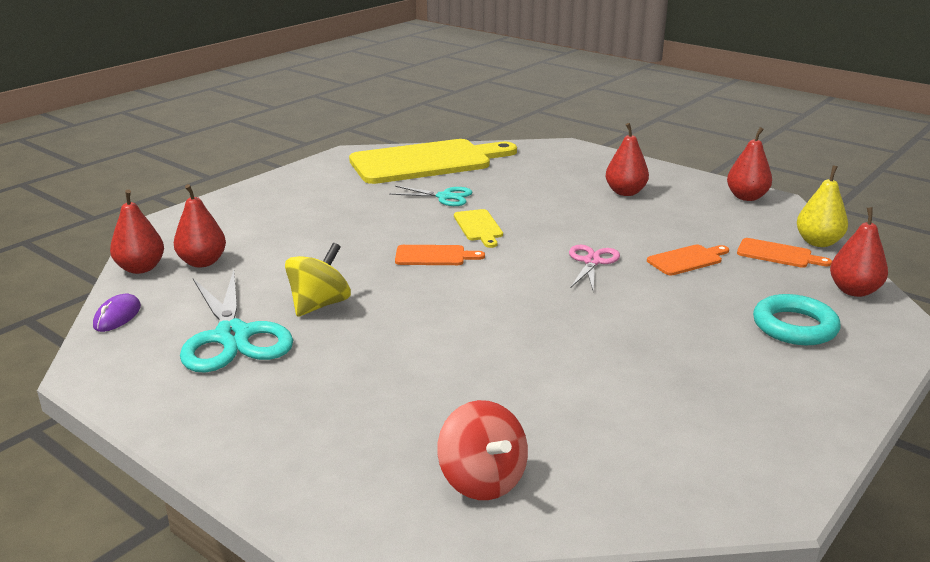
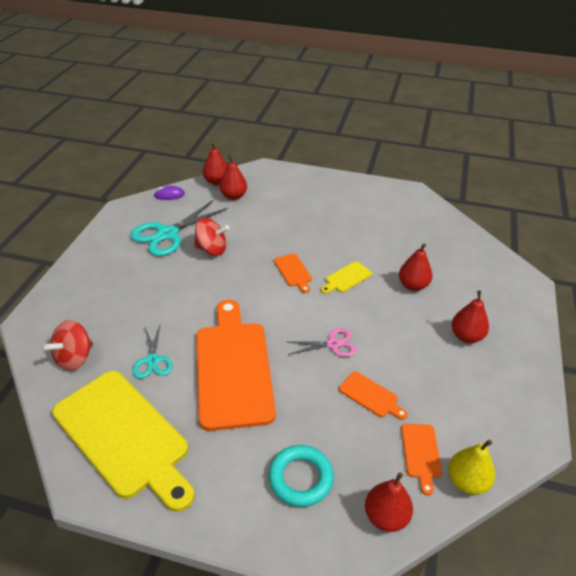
camera: 65 degrees right, 15 degrees up
yellow spinning top [285,243,351,317] -> red spinning top [194,218,229,256]
yellow cutting board [349,139,517,184] -> yellow cutting board moved to [52,371,195,512]
turquoise scissors [389,186,472,206] -> turquoise scissors moved to [133,325,173,379]
red pear [727,127,772,201] -> red pear moved to [399,243,432,291]
none -> orange cutting board [196,300,276,431]

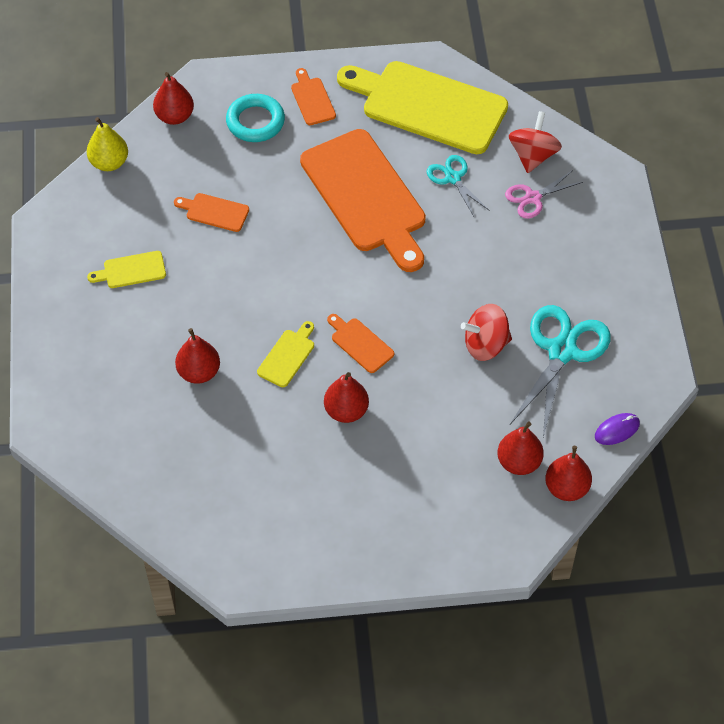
camera: 160 degrees right, 15 degrees up
pink scissors [288,328,356,357] -> pink scissors moved to [505,170,583,219]
orange cutting board [401,424,442,496] -> orange cutting board moved to [291,68,336,125]
red pear [452,290,489,343] -> red pear moved to [324,372,369,423]
none -> yellow cutting board [87,251,166,288]

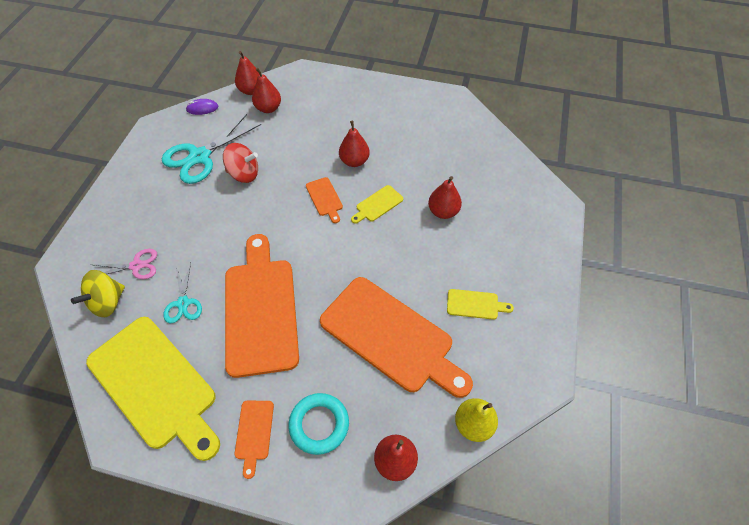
camera: 160 degrees left, 0 degrees up
orange cutting board [174,193,249,232] -> orange cutting board [320,277,473,398], size x2.39
red spinning top [509,111,562,173] -> yellow spinning top [71,270,125,317]

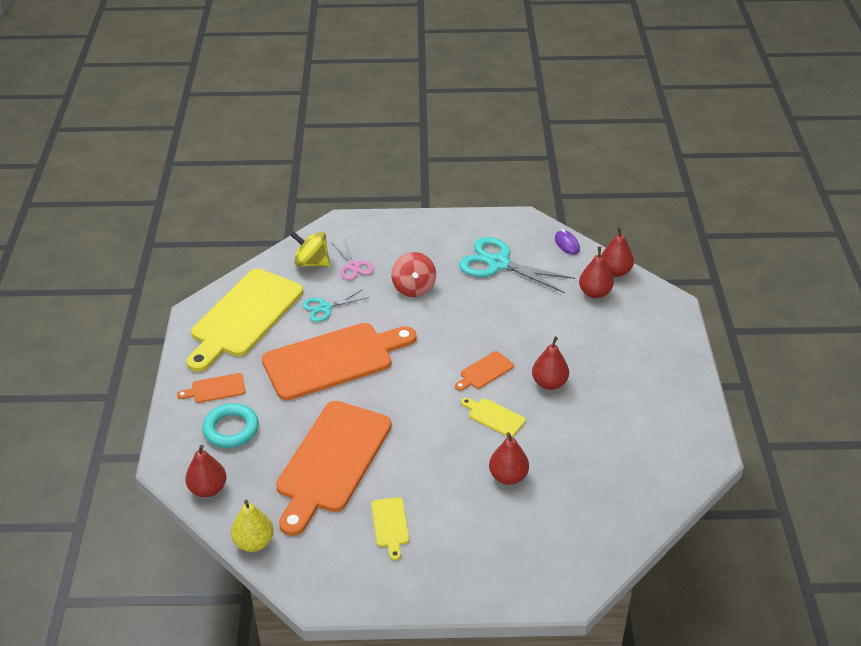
camera: 75 degrees right, 15 degrees down
red spinning top [223,143,258,183] -> red spinning top moved to [391,252,436,297]

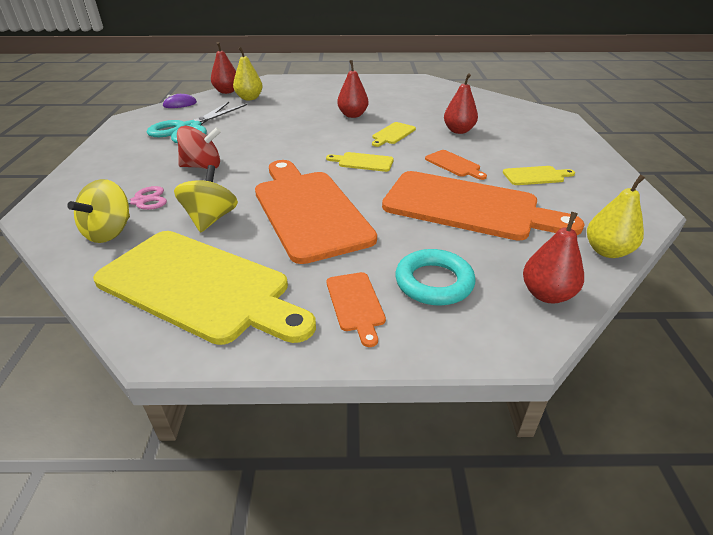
camera: 90 degrees left, 5 degrees down
turquoise scissors [302,289,369,322] -> yellow spinning top [174,165,238,232]
orange cutting board [455,351,514,391] -> orange cutting board moved to [425,150,487,180]
red pear [579,247,614,298] -> yellow pear [233,47,263,100]
none -> yellow cutting board [326,152,394,172]

